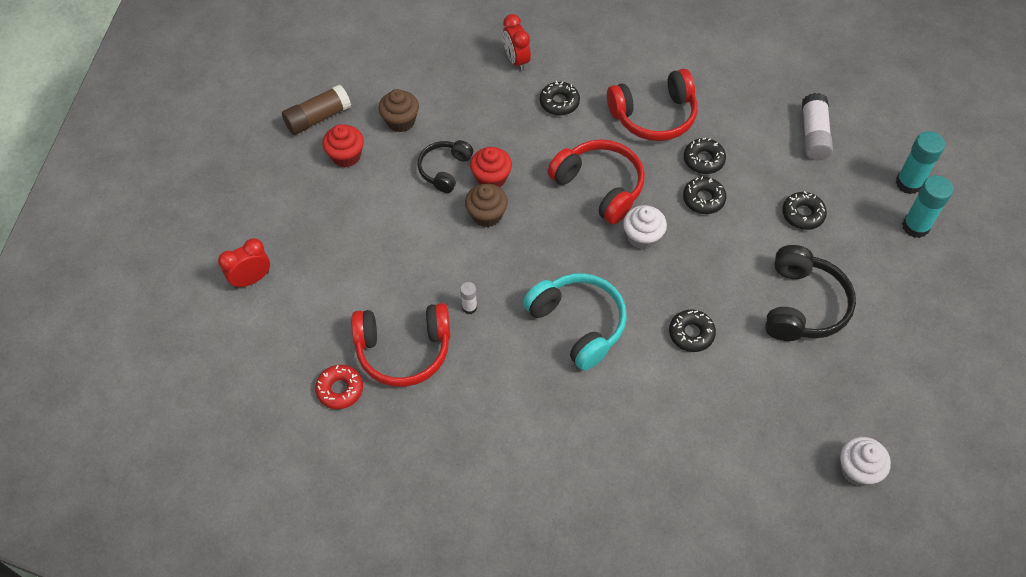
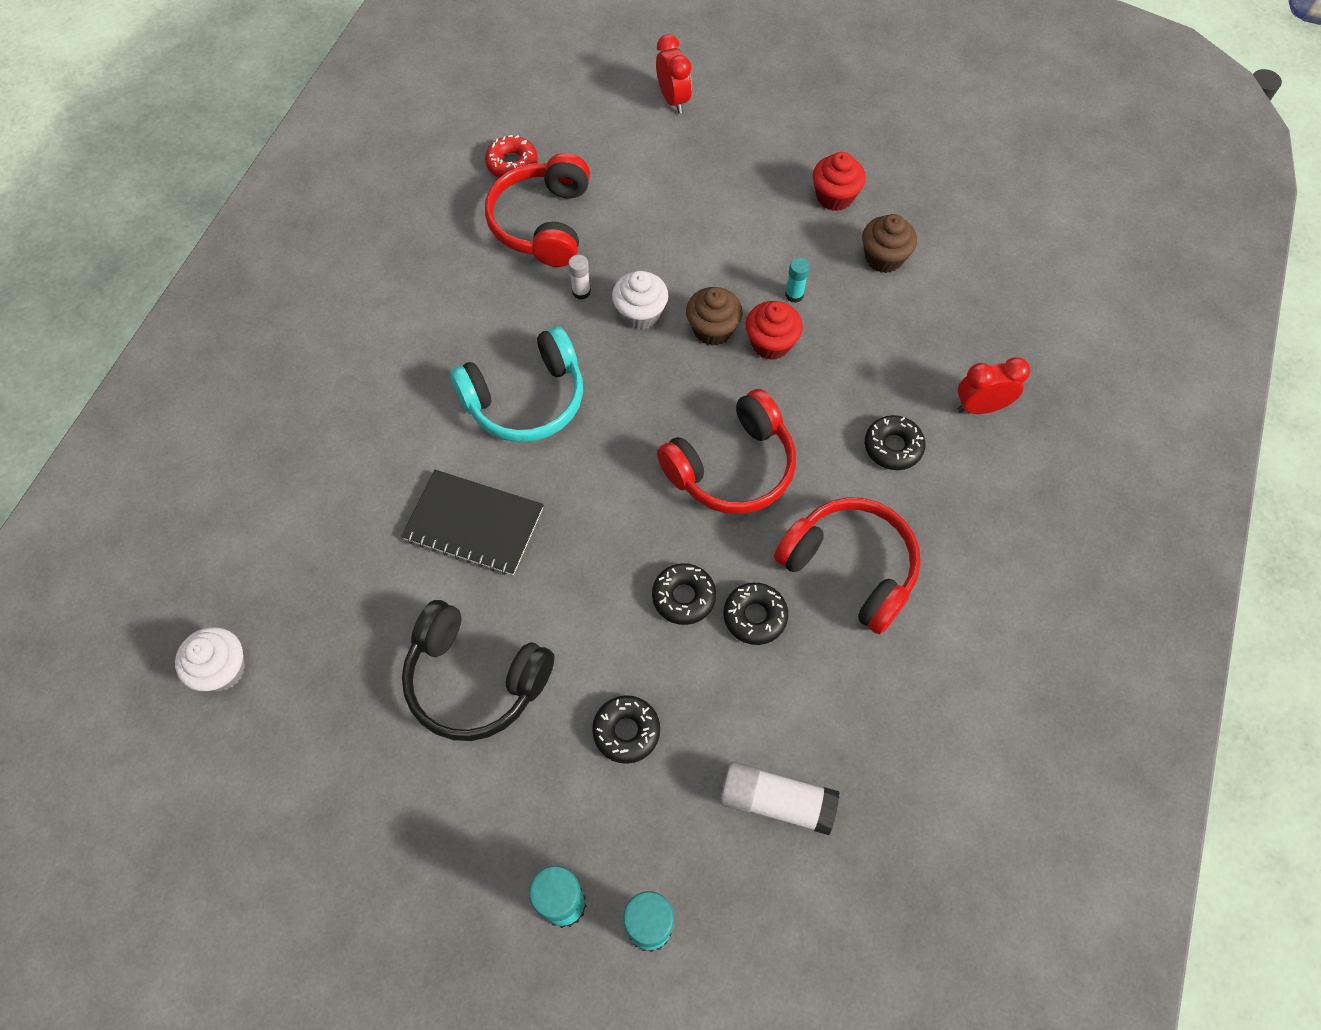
camera: 100 degrees right, 5 degrees up
brown glue stick [282,84,351,135] -> none
black headphones [418,140,473,193] -> turquoise glue stick [785,258,810,303]
red headphones [607,69,698,141] -> red headphones turned 135 degrees clockwise [774,497,921,634]
white cupcake [623,205,667,250] -> white cupcake moved to [612,271,668,330]
black donut [669,309,716,352] -> black notebook [401,470,544,575]

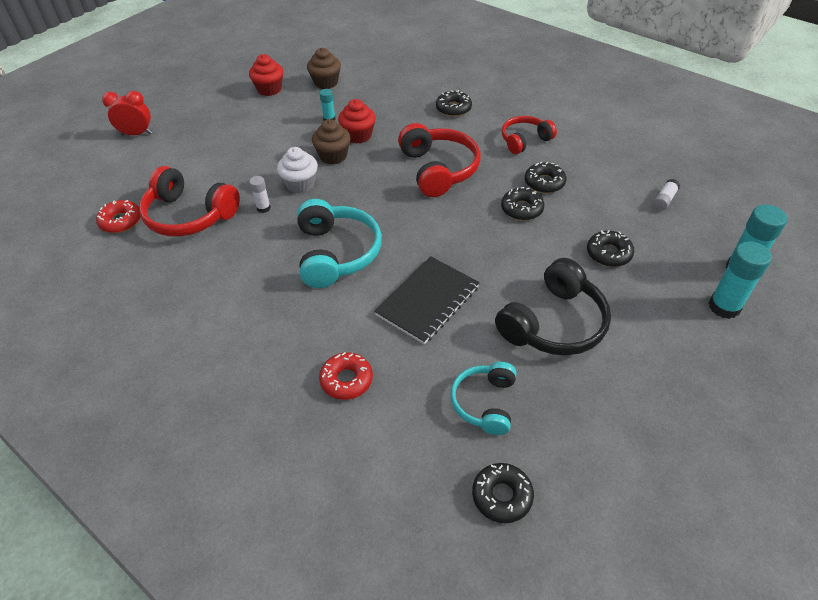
camera: 70 degrees left, 15 degrees down
white cupcake [175,627,245,691] -> black donut [472,463,534,523]
white glue stick [720,761,840,835] -> white glue stick [653,179,680,211], size x0.54
red headphones [774,497,921,634] -> red headphones [502,116,557,154], size x0.62
red clock [958,357,1030,414] -> none
none -> red donut [319,352,373,400]
none -> turquoise headphones [450,362,516,435]

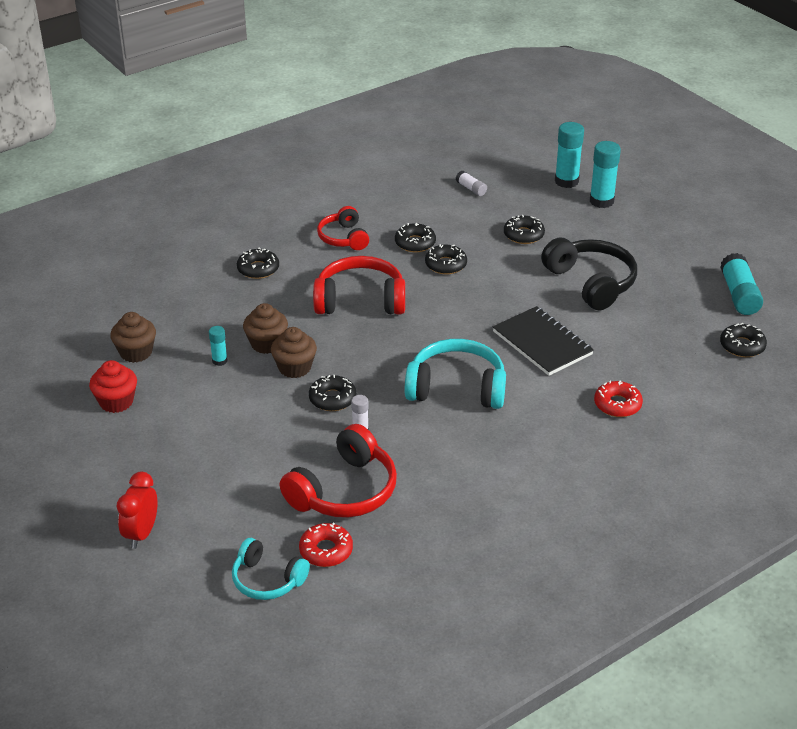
camera: 75 degrees left, 10 degrees down
white cupcake [277,147,318,193] -> black donut [309,375,356,411]
red cupcake [338,99,376,144] -> brown cupcake [243,303,288,354]
turquoise headphones [450,362,516,435] -> turquoise headphones moved to [232,538,310,600]
none -> turquoise glue stick [720,253,763,315]

